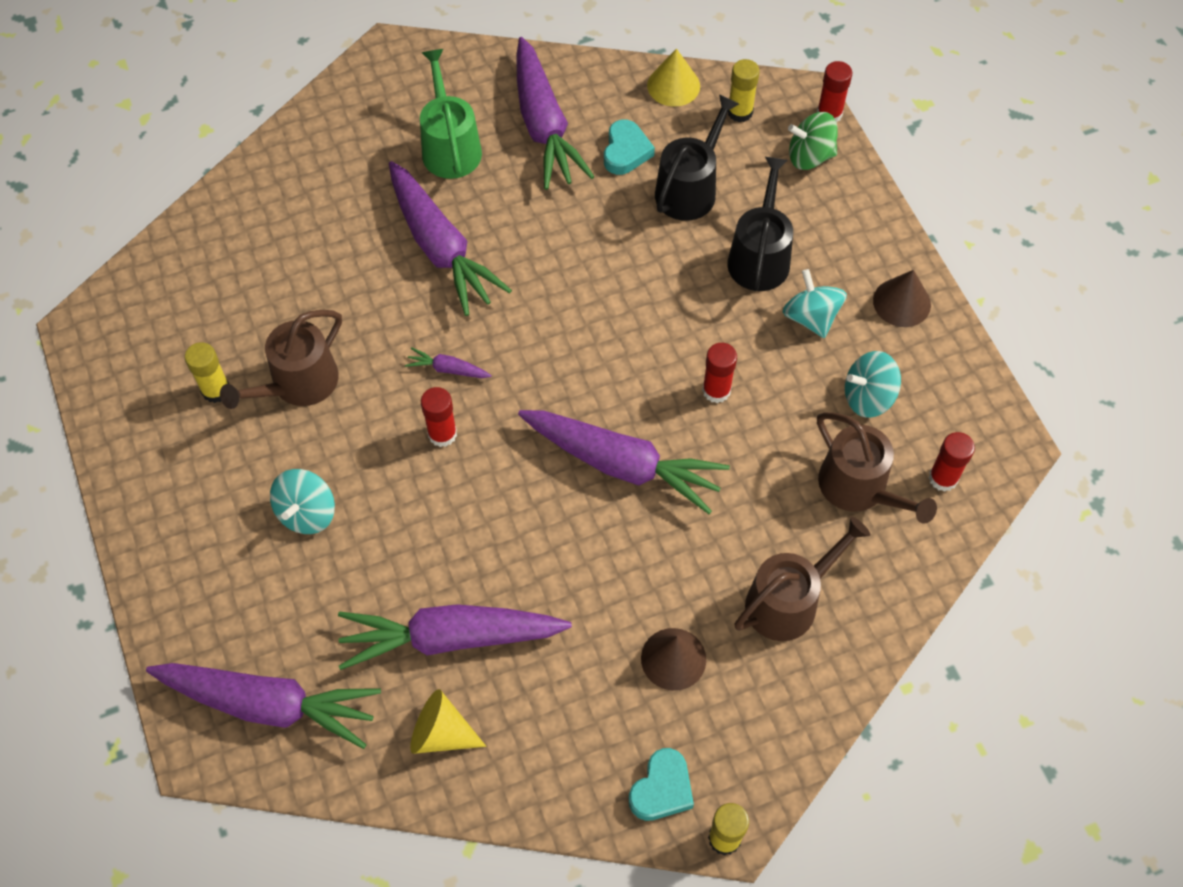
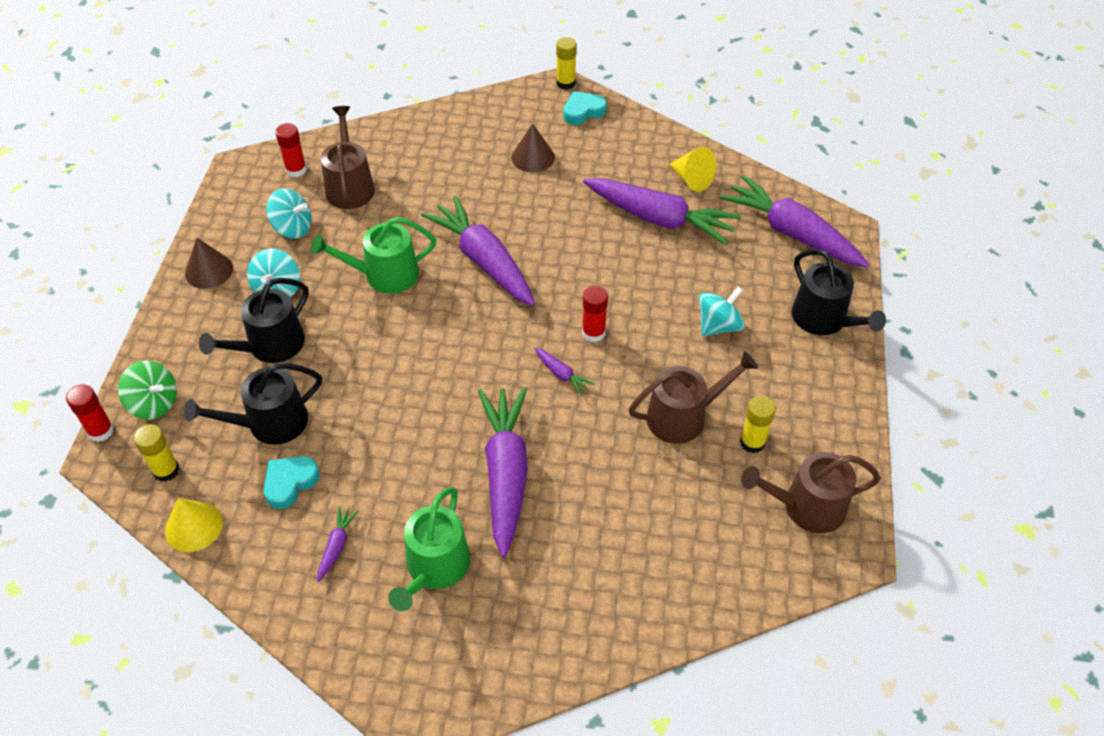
camera: 150 degrees left, 10 degrees down
purple carrot [517,37,595,190] -> purple carrot [317,506,359,582], size x0.42
red glue stick [702,343,737,403] -> green watering can [311,217,436,294]
brown watering can [734,516,870,641] -> brown watering can moved to [741,452,881,533]
none -> black watering can [792,249,886,335]

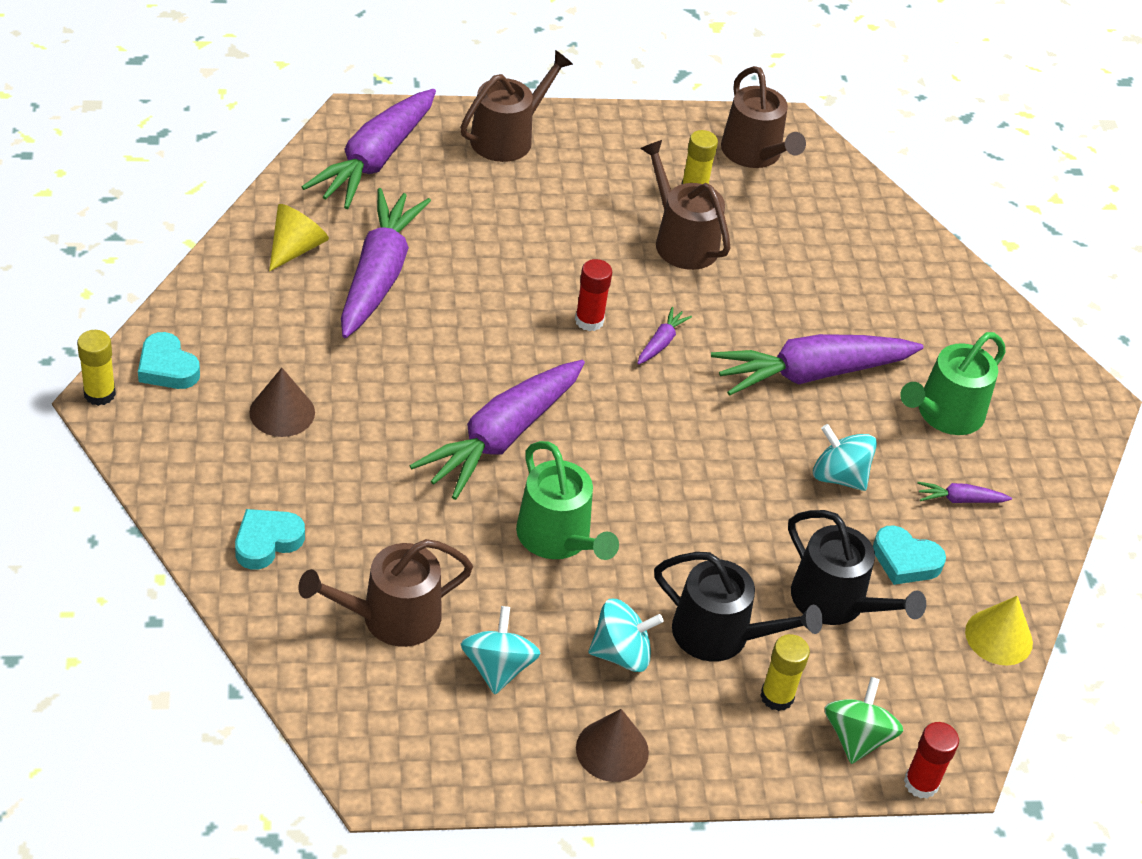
camera: 110 degrees left, 5 degrees down
yellow glue stick [134,424,179,482] -> yellow glue stick moved to [760,634,810,711]
red glue stick [275,123,307,177] -> none
green watering can [388,487,470,611] -> green watering can turned 135 degrees clockwise [900,332,1006,435]
turquoise spinning top [699,287,745,336] -> turquoise spinning top moved to [813,424,877,491]
black watering can [792,249,886,335] -> brown watering can [460,50,573,162]
none -> turquoise heart [235,509,305,570]

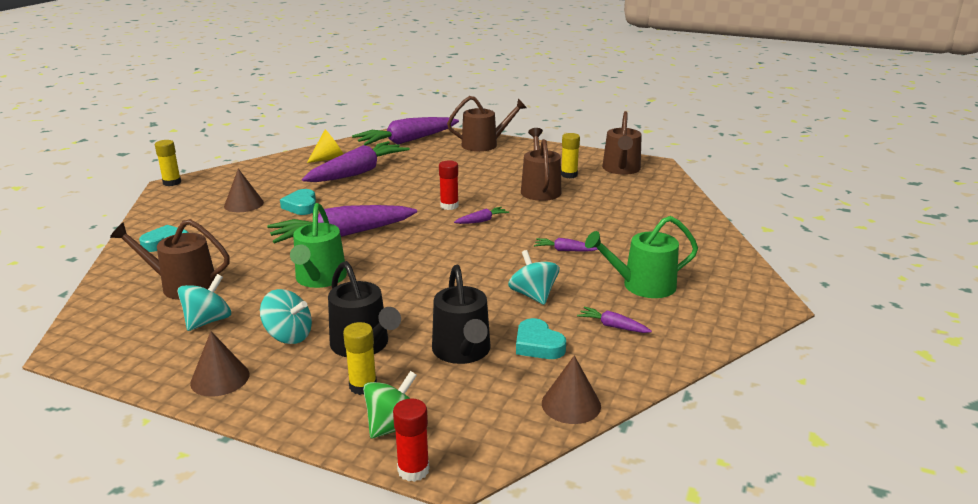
camera: 35 degrees right, 20 degrees down
turquoise heart [138,332,200,389] -> turquoise heart moved to [280,189,316,215]
purple carrot [711,334,924,396] -> purple carrot [534,238,598,251], size x0.42
yellow cone [965,596,1033,666] -> brown cone [542,355,601,424]

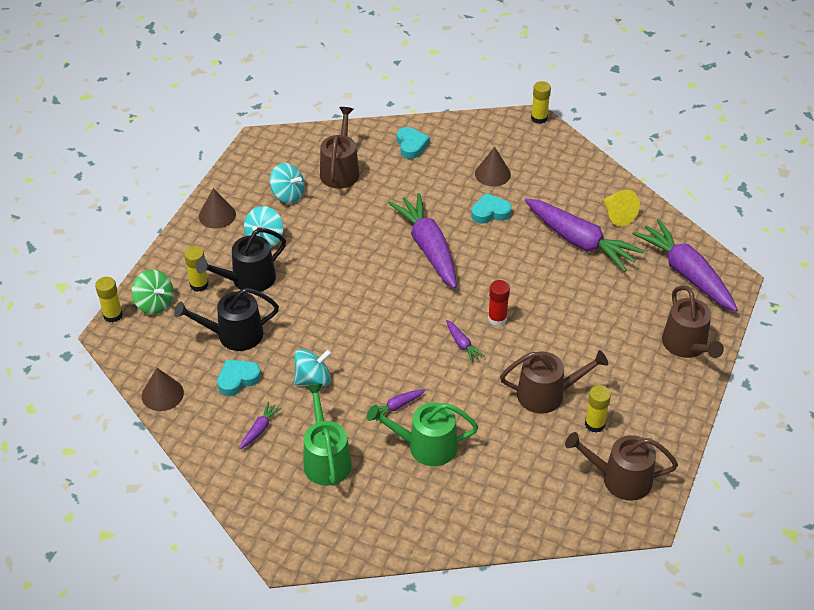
camera: 90 degrees right, 20 degrees up
green watering can [290,203,347,288] -> green watering can moved to [367,402,478,466]
red glue stick [393,398,430,482] -> yellow glue stick [95,277,123,323]
purple carrot [534,238,598,251] -> purple carrot turned 135 degrees counterclockwise [368,389,426,421]

